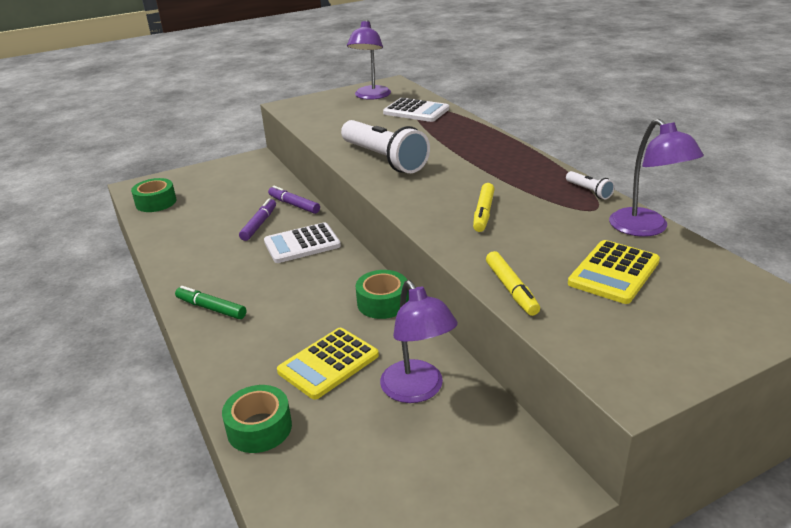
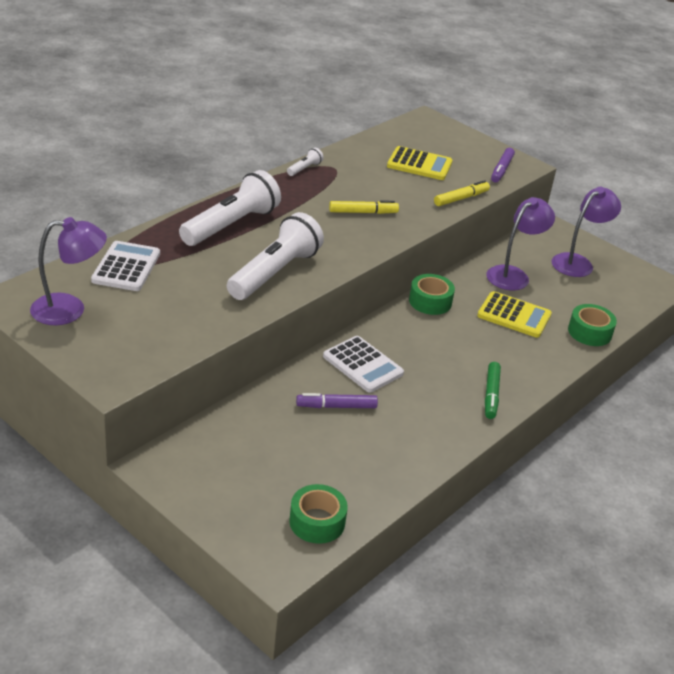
camera: 115 degrees left, 5 degrees up
purple marker [268,186,320,214] -> purple marker moved to [491,148,515,182]
purple lamp [609,119,704,237] -> purple lamp moved to [552,187,621,277]
none -> white flashlight [179,170,281,246]

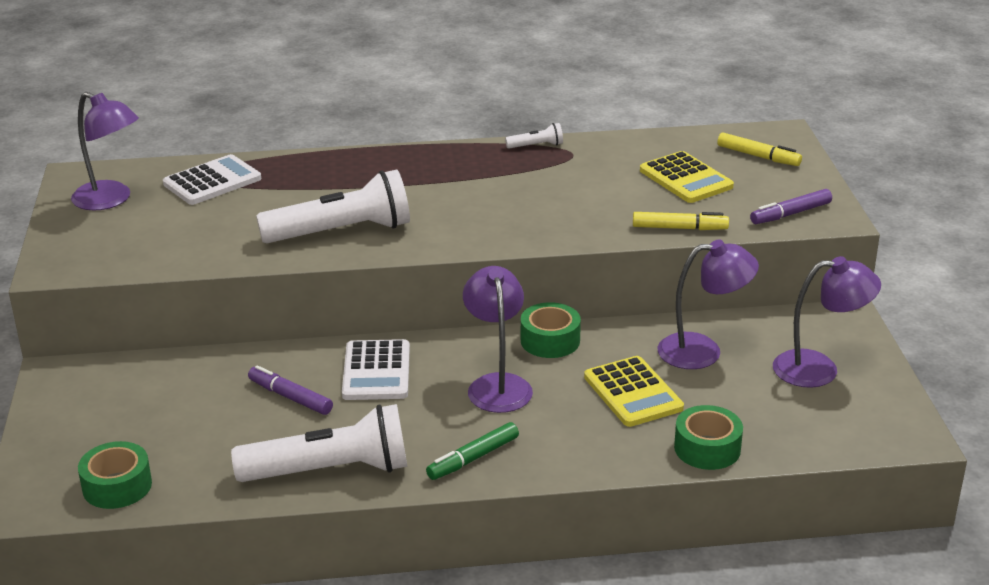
camera: 45 degrees right, 5 degrees down
white flashlight [179,170,281,246] -> white flashlight moved to [231,404,408,482]
yellow marker [329,200,399,214] -> yellow marker moved to [717,133,802,166]
none -> purple lamp [463,266,533,413]

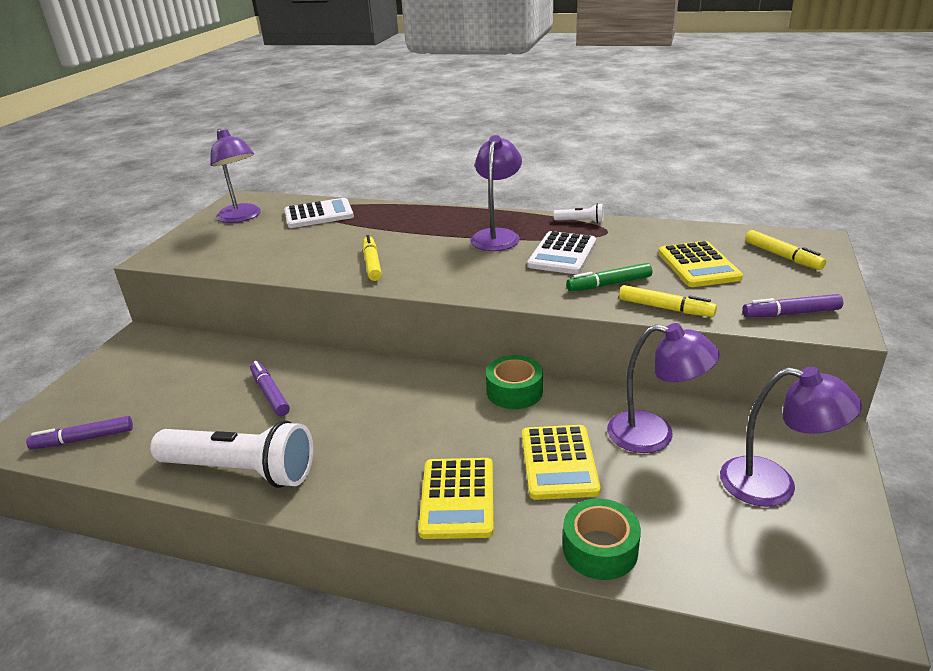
camera: 25 degrees right, 0 degrees up
green tape [78,441,152,509] -> purple marker [26,416,133,449]
white flashlight [256,169,410,243] -> yellow marker [363,235,382,281]
white calculator [342,339,410,400] -> white calculator moved to [527,231,596,274]
green marker [426,422,519,480] -> green marker moved to [566,263,652,291]
purple lamp [463,266,533,413] -> purple lamp moved to [470,135,522,251]
none -> yellow calculator [418,458,494,539]

